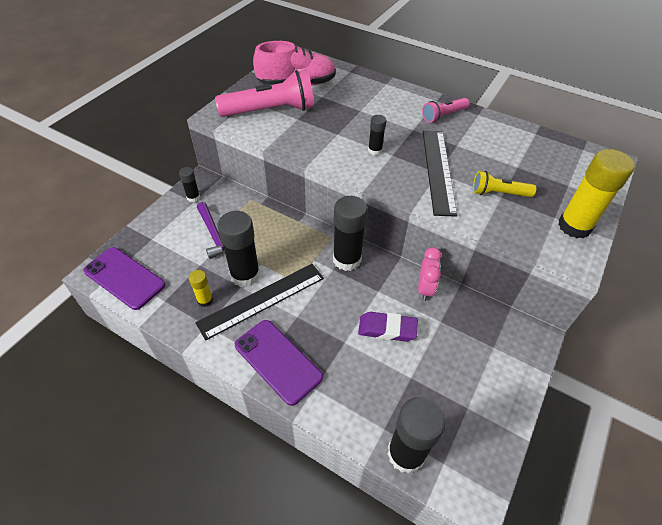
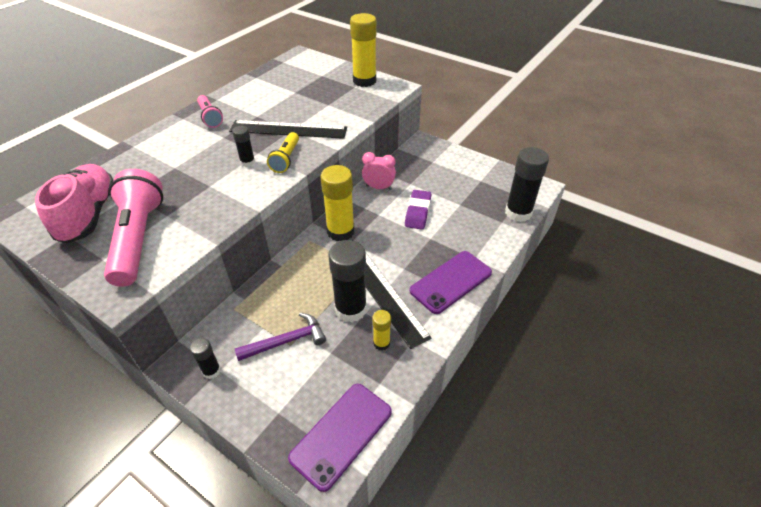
camera: 85 degrees left, 5 degrees down
black glue stick [333,196,368,271] -> yellow glue stick [320,165,355,241]
yellow flashlight [473,171,536,197] -> yellow flashlight moved to [267,132,299,173]

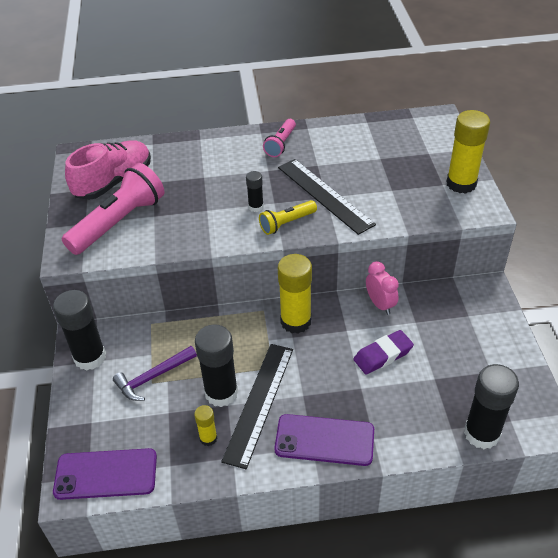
camera: 50 degrees right, 0 degrees up
black glue stick [190,338,221,379] -> black glue stick [53,290,106,371], size x1.98
purple hammer [235,313,326,361] -> purple hammer turned 120 degrees clockwise [113,346,197,401]

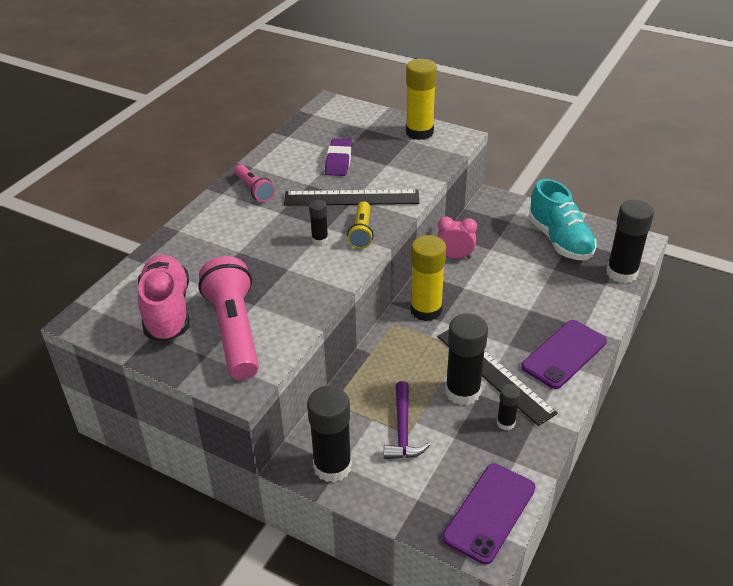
camera: 55 degrees left, 5 degrees down
yellow glue stick [194,405,217,446] -> black glue stick [497,384,520,430]
purple eraser [353,330,414,375] -> purple eraser moved to [325,138,353,176]
none -> turquoise shoe [528,179,597,260]

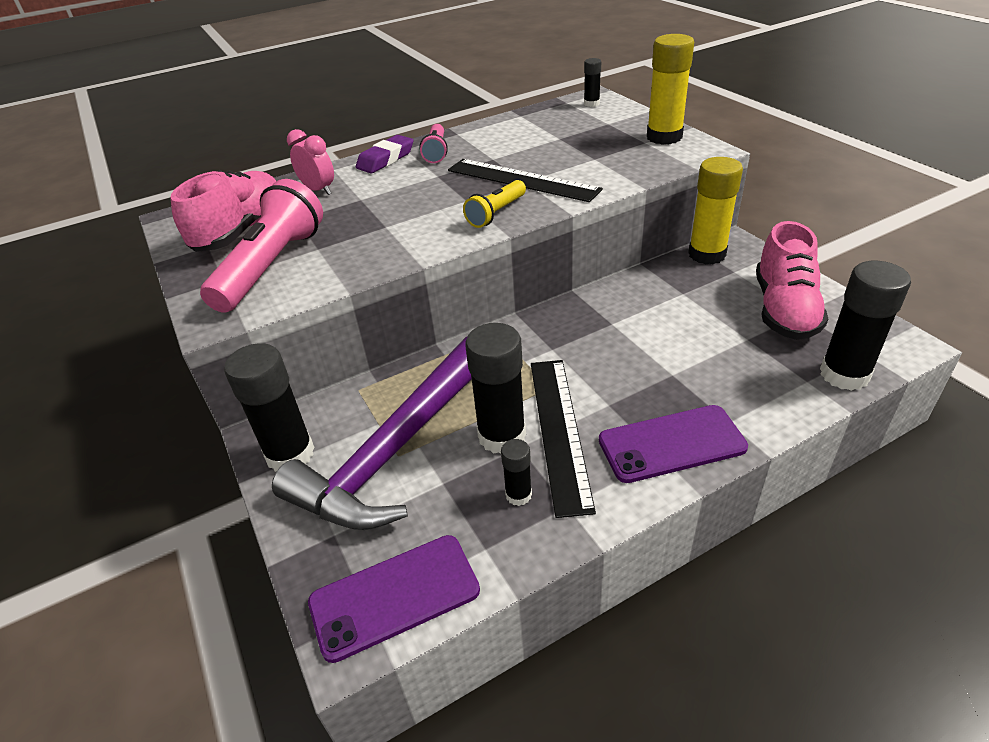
camera: 35 degrees right, 0 degrees up
black glue stick [309,200,328,245] -> black glue stick moved to [584,58,601,107]
purple eraser [325,138,353,176] -> purple eraser moved to [356,135,414,173]
purple hammer [384,381,430,459] -> purple hammer [272,336,472,530], size x2.12
yellow glue stick [410,235,446,321] -> yellow glue stick moved to [688,157,743,264]
pink clock [437,217,477,259] -> pink clock moved to [287,129,334,195]
turquoise shoe [528,179,597,260] -> pink shoe [756,221,828,340]

